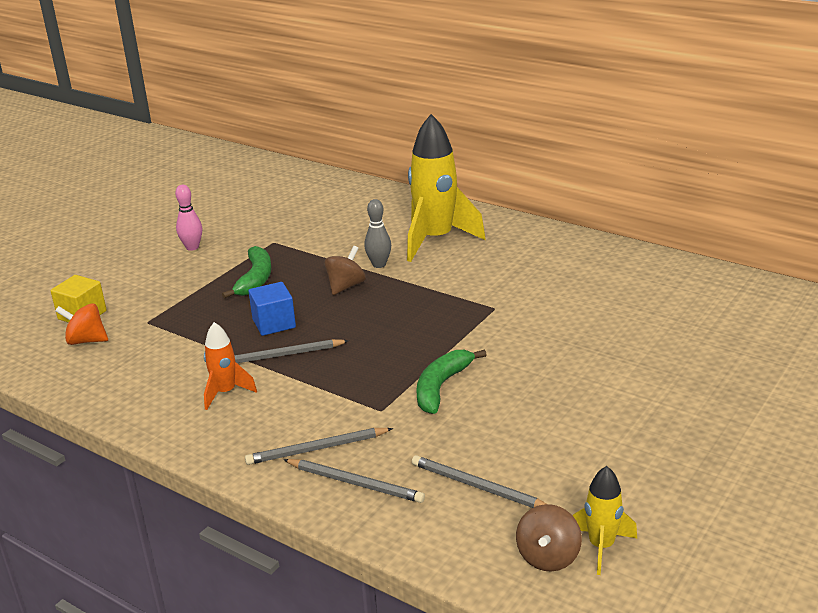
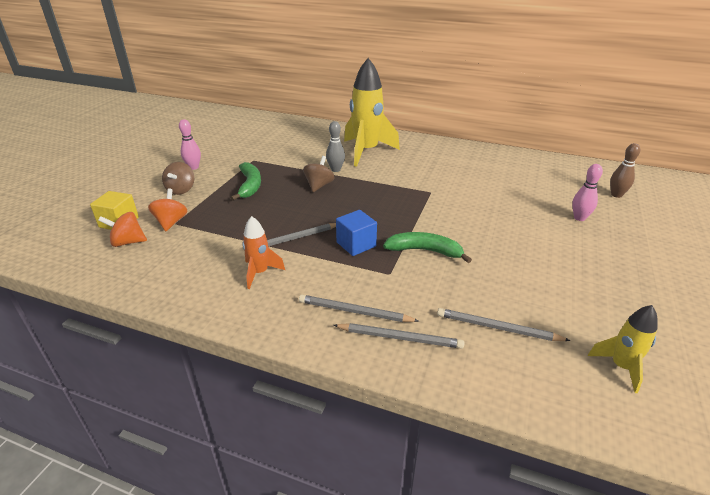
camera: 15 degrees left, 5 degrees up
grey pencil [245,428,393,465] -> grey pencil turned 45 degrees clockwise [299,295,419,322]
blue cube [248,282,296,336] -> blue cube moved to [336,210,377,256]
green banana [416,349,487,414] -> green banana turned 90 degrees clockwise [383,232,472,263]
brown spinning top [516,504,582,572] -> brown spinning top moved to [162,162,194,195]
none -> orange spinning top [148,188,187,231]
none -> pink bowling pin [572,164,603,221]
none -> brown bowling pin [610,143,640,198]

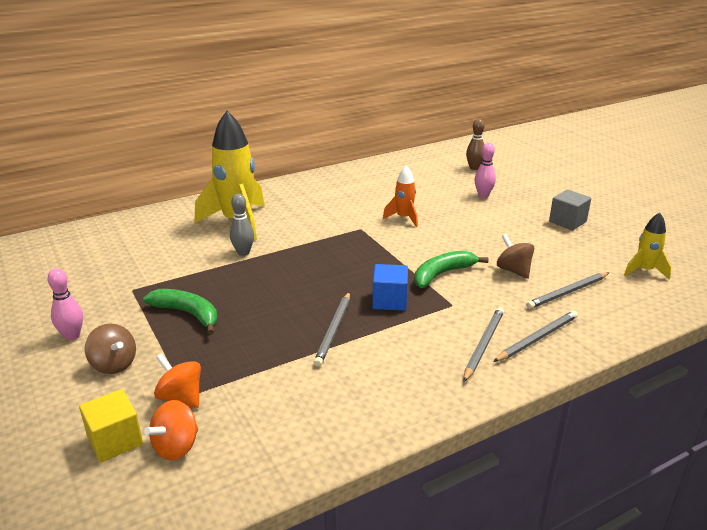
camera: 50 degrees left, 5 degrees down
orange rocket [242,216,285,289] -> orange rocket moved to [383,165,418,227]
grey pencil [299,295,419,322] -> grey pencil turned 150 degrees clockwise [463,307,504,382]
brown spinning top [303,156,335,192] -> brown spinning top moved to [497,234,535,279]
none -> grey cube [549,190,591,230]

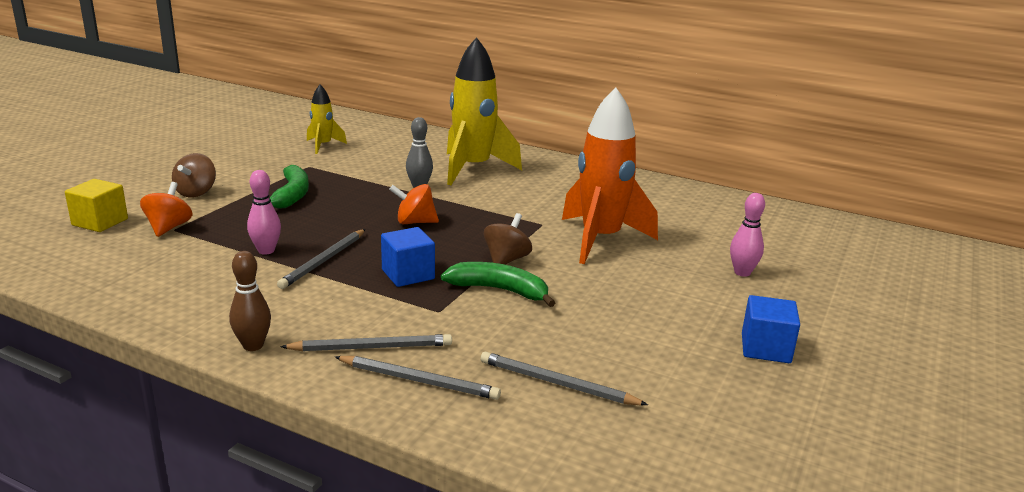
camera: 55 degrees right, 5 degrees down
pink bowling pin [47,268,83,340] -> pink bowling pin moved to [247,170,281,255]
orange spinning top [144,400,198,461] -> orange spinning top moved to [389,184,439,224]
grey pencil [314,292,350,367] -> grey pencil turned 45 degrees counterclockwise [277,229,366,289]
orange rocket [383,165,418,227] -> orange rocket [562,87,658,264], size x1.98
brown bowling pin [466,119,485,170] -> brown bowling pin moved to [229,251,271,351]
brown spinning top [497,234,535,279] -> brown spinning top moved to [484,213,532,265]
grey cube [549,190,591,230] -> blue cube [742,295,800,363]
yellow rocket [624,212,671,280] -> yellow rocket moved to [307,85,347,154]

